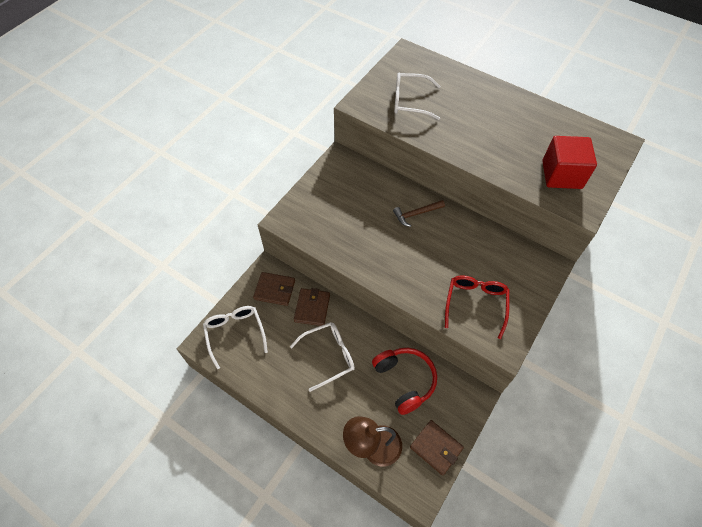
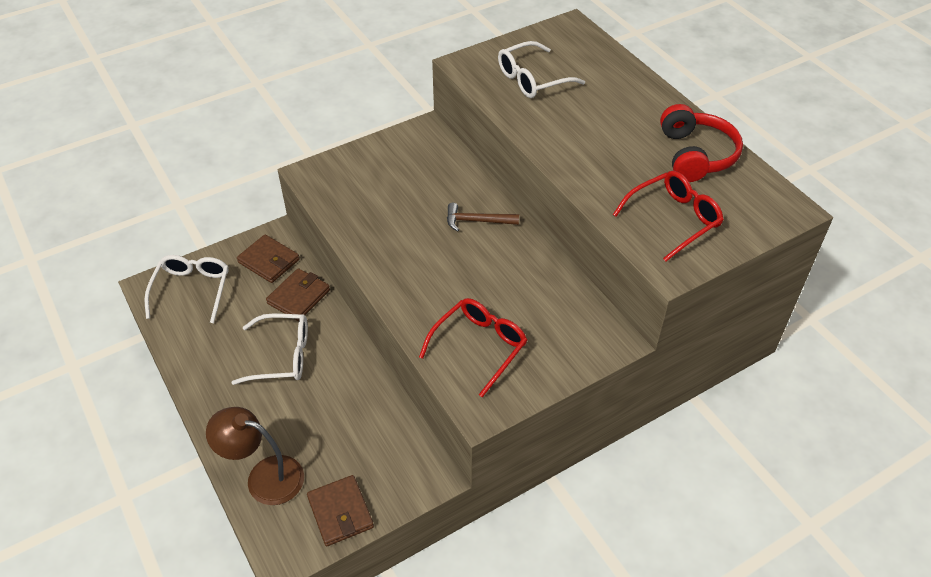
camera: 25 degrees right, 10 degrees down
red headphones [372,348,437,415] -> red headphones moved to [660,104,743,182]
white glasses [394,73,440,120] -> white glasses turned 60 degrees counterclockwise [498,41,585,98]
red cube [542,136,597,189] -> red glasses [613,171,724,261]

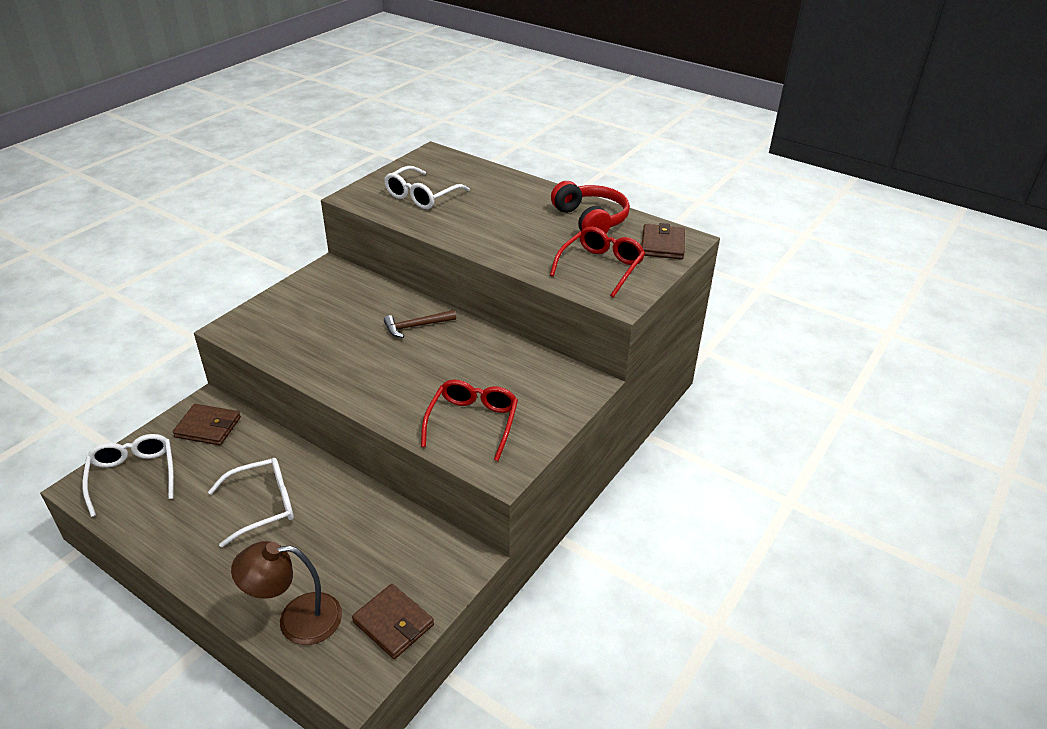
camera: 25 degrees left, 10 degrees down
brown wallet [266,268,330,321] -> brown wallet moved to [642,223,685,260]

